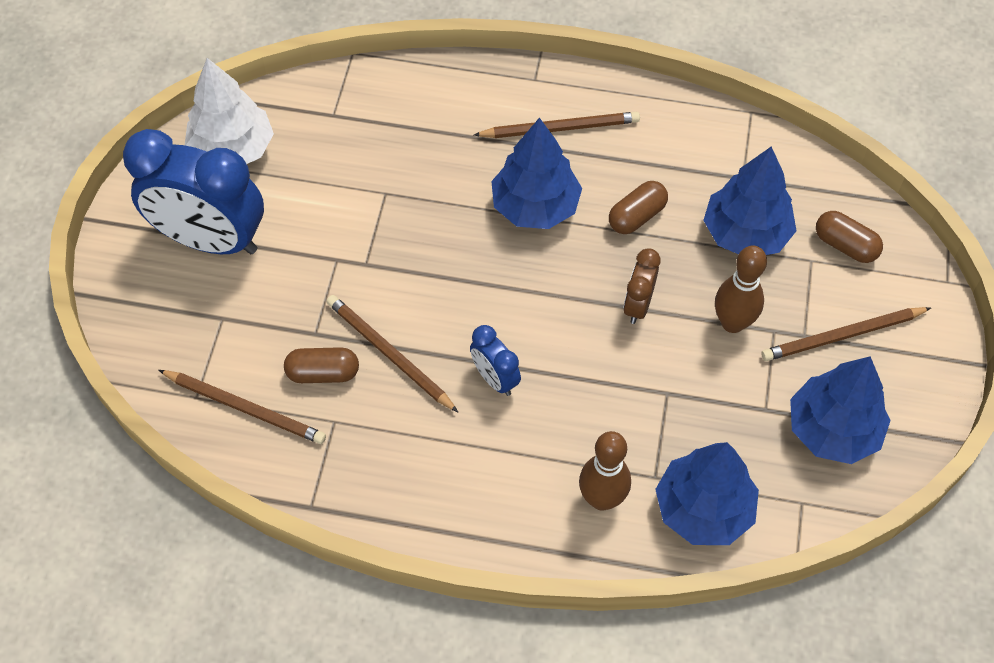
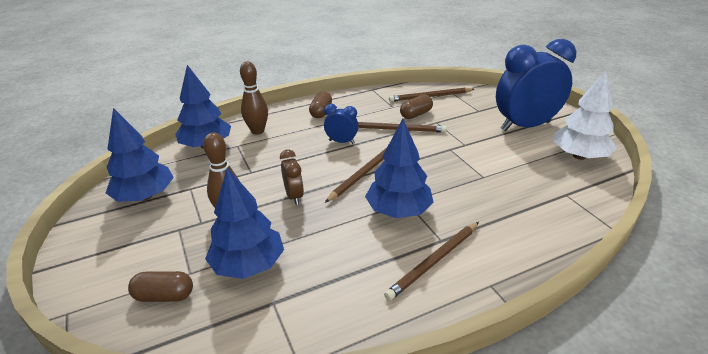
camera: 145 degrees right, 25 degrees down
brown capsule [609,181,668,234] -> brown capsule moved to [309,91,332,118]
brown pencil [761,307,931,361] -> brown pencil moved to [325,148,387,203]

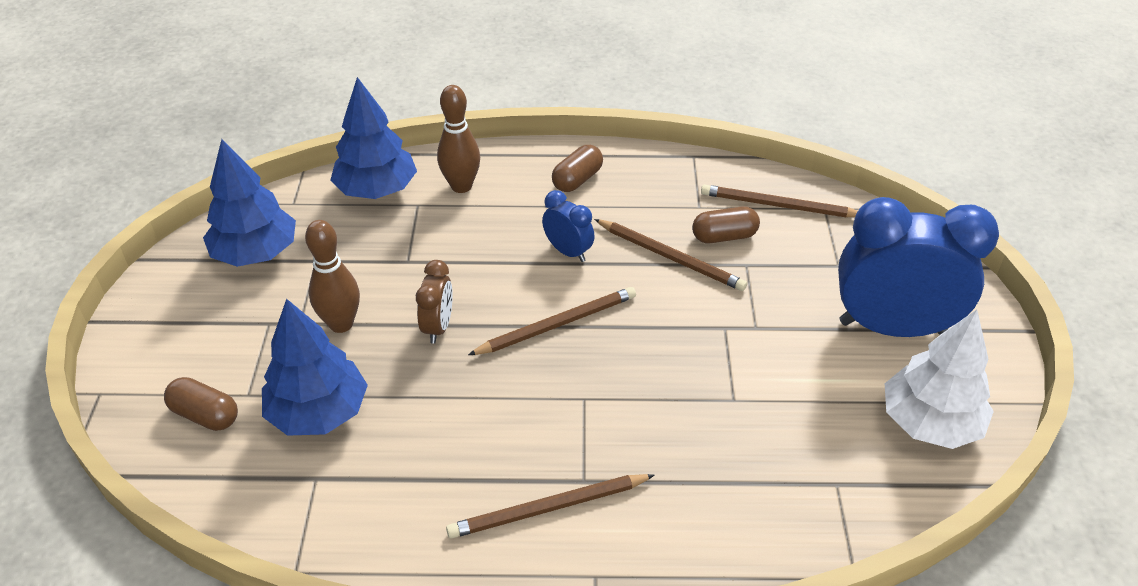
camera: 25 degrees right, 10 degrees up
blue tree [365,119,434,218] -> none

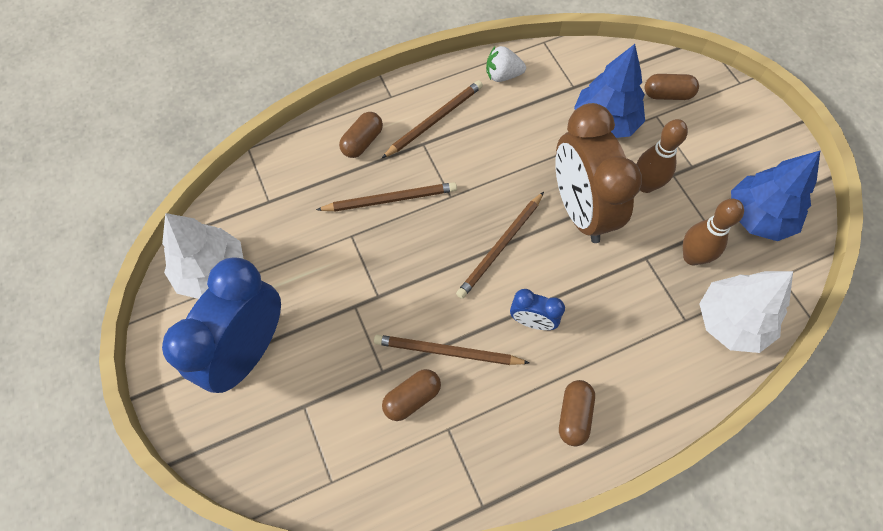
camera: 155 degrees right, 20 degrees up
blue tree [330,77,417,199] -> white tree [699,271,793,353]
brown clock [416,260,453,344] -> brown clock [555,103,642,243], size x2.18
brown bowling pin [437,85,480,193] -> brown bowling pin moved to [683,199,744,266]
brown pencil [701,184,858,217] -> brown pencil moved to [316,182,457,212]
blue clock [838,197,999,337] -> blue clock turned 135 degrees clockwise [162,257,281,393]
none -> brown capsule [339,112,383,158]
none -> white strawberry [486,46,526,82]

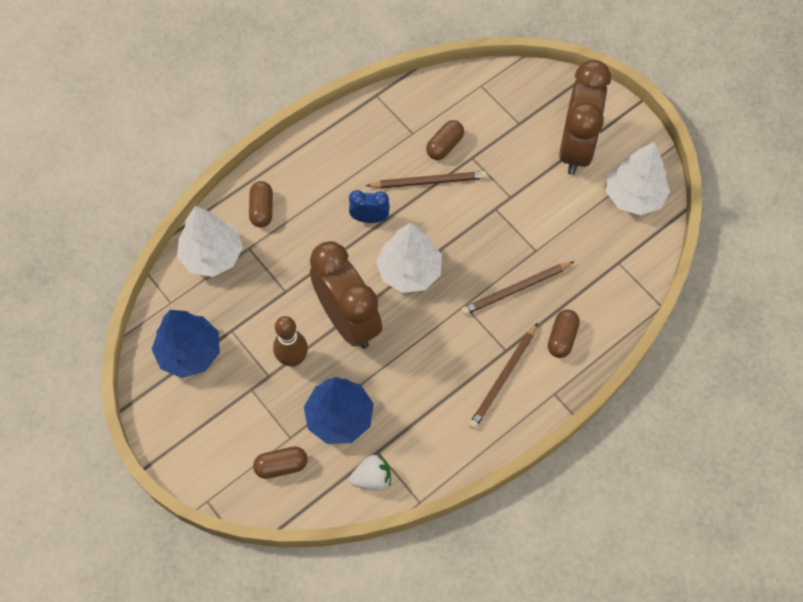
camera: 165 degrees right, 0 degrees up
blue clock [162,257,281,393] -> brown clock [559,60,611,175]
brown pencil [456,192,544,299] -> white tree [376,222,442,293]
white strawberry [486,46,526,82] -> white strawberry moved to [349,455,391,491]
brown capsule [559,380,595,446] -> brown capsule moved to [249,181,273,227]
brown bowling pin [683,199,744,266] -> none

